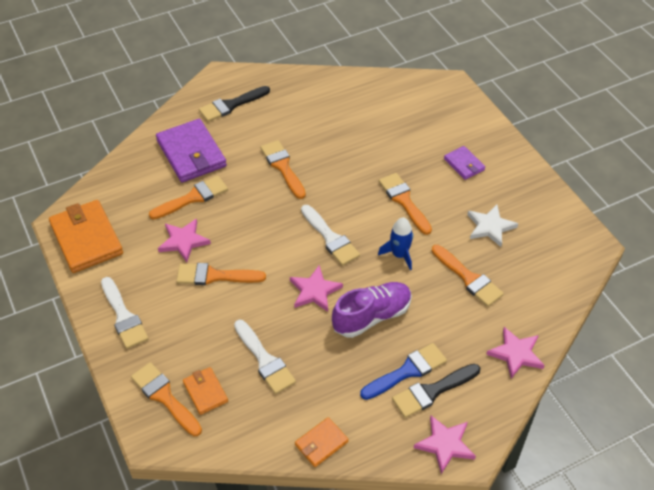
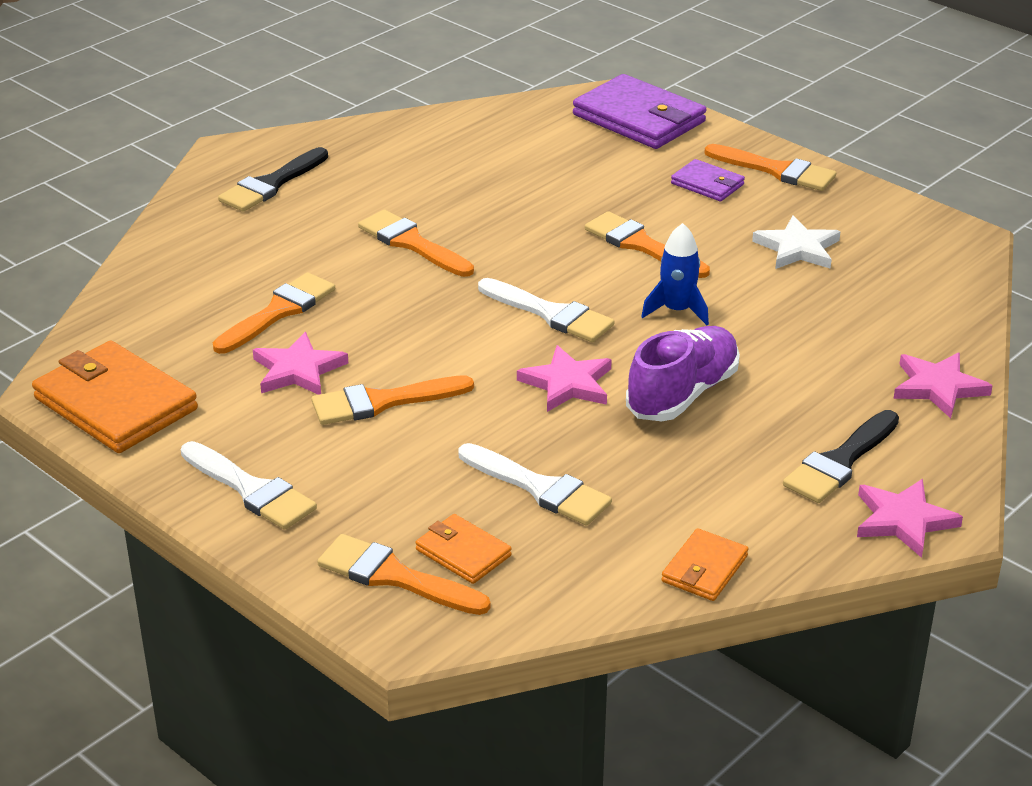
camera: 20 degrees left, 15 degrees down
purple wallet [156,119,227,182] -> purple wallet moved to [573,74,706,149]
blue brush [360,343,447,400] -> none
orange brush [431,245,504,307] -> orange brush moved to [704,144,836,191]

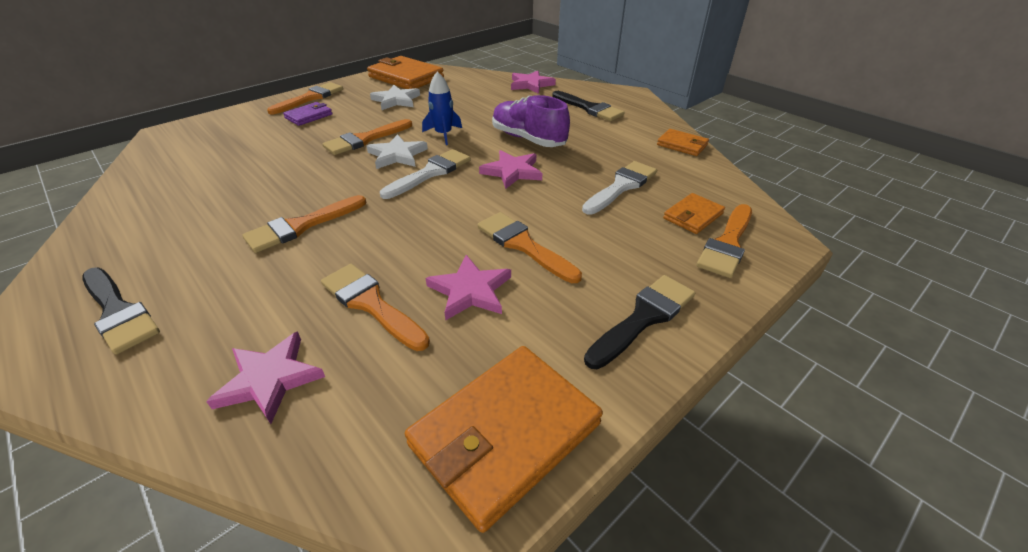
camera: 85 degrees left, 5 degrees up
white brush [181,441,317,530] -> black brush [584,275,695,369]
orange brush [311,375,474,425] -> orange brush turned 150 degrees clockwise [477,212,582,283]
purple wallet [573,74,706,149] -> none
pink star [857,479,963,558] -> pink star moved to [206,331,325,424]
none -> orange wallet [367,56,444,89]
none -> white star [367,134,428,169]

